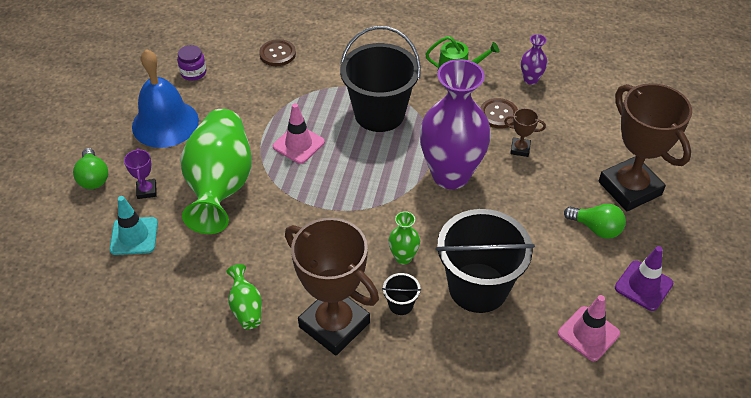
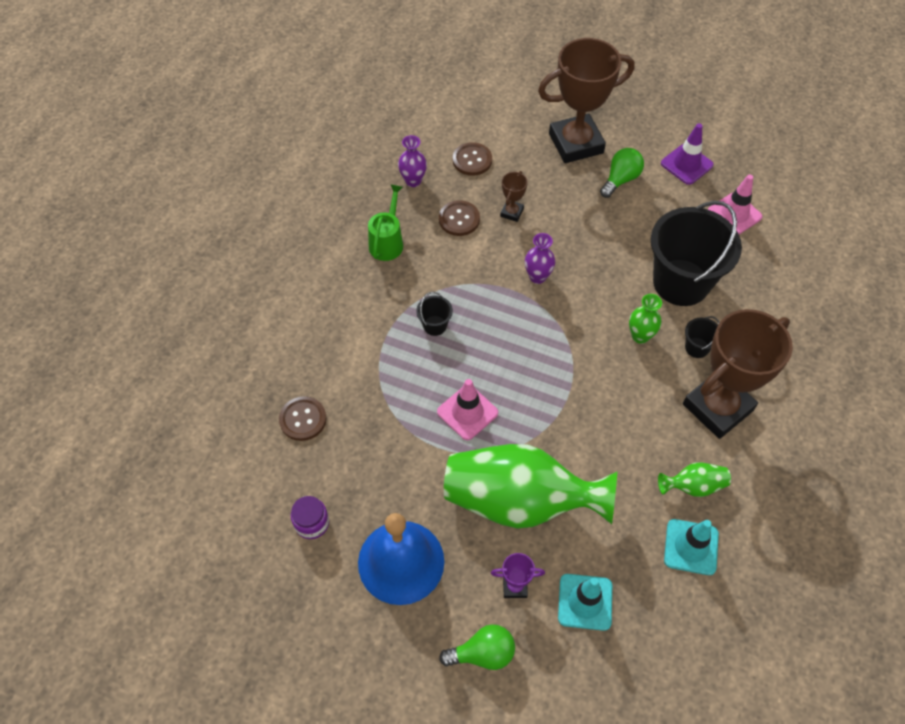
camera: 80 degrees left, 10 degrees up
black bucket [340,26,421,132] -> black bucket [416,292,453,336], size x0.41
purple vase [420,59,491,189] -> purple vase [525,233,555,284], size x0.42
none -> brown button [453,142,492,176]
none -> turquoise traffic cone [664,519,719,575]

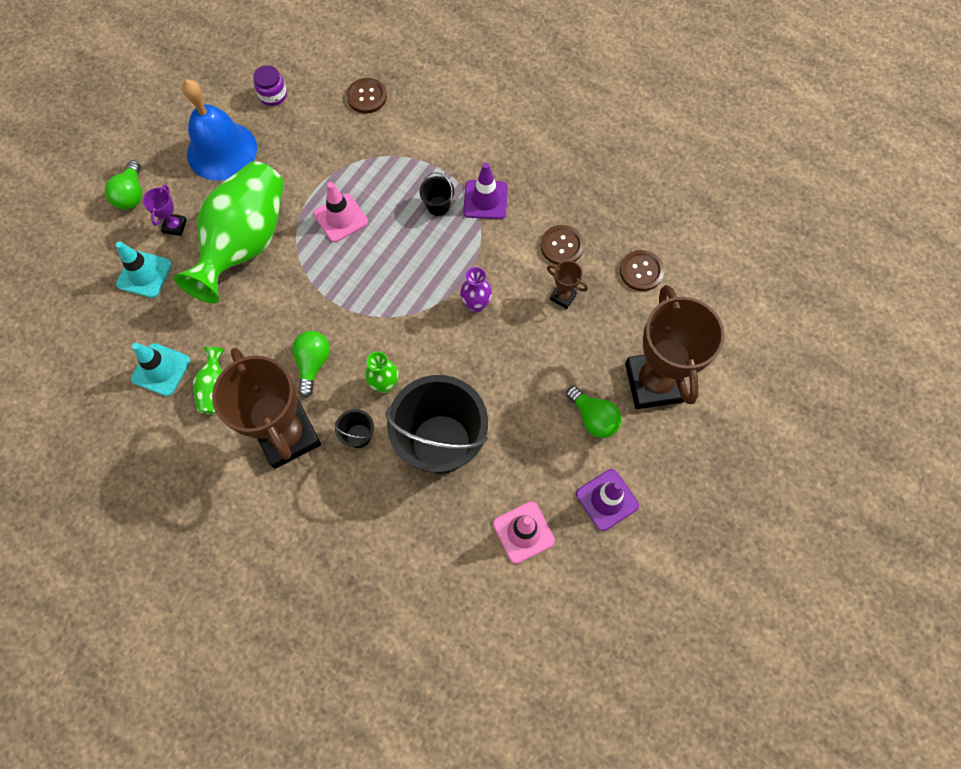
camera: 100 degrees right, 10 degrees up
green watering can [368,184,403,261] -> none
purple vase [398,135,427,187] -> none
none -> green light bulb [292,331,330,397]
none -> purple traffic cone [463,163,508,219]

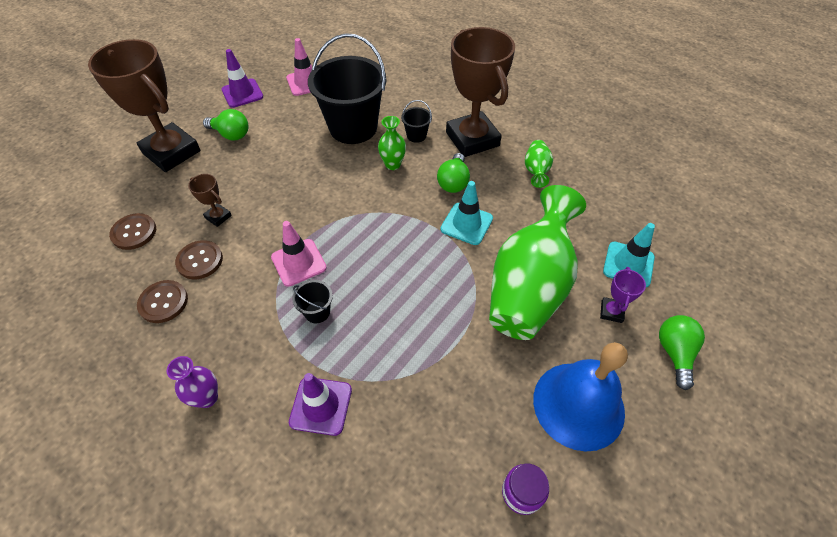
camera: 175 degrees left, 15 degrees down
turquoise traffic cone [131,343,190,396] -> turquoise traffic cone moved to [441,181,493,245]
pink traffic cone [313,182,368,242] -> pink traffic cone moved to [271,221,327,287]
brown button [346,78,387,114] -> brown button moved to [137,280,188,323]
purple vase [460,267,492,313] -> purple vase moved to [167,356,218,408]
purple traffic cone [463,163,508,219] -> purple traffic cone moved to [289,373,352,436]
green light bulb [566,386,622,438] -> green light bulb turned 150 degrees clockwise [203,109,249,140]
brown trophy [625,285,725,409] -> brown trophy turned 45 degrees counterclockwise [88,39,201,172]

